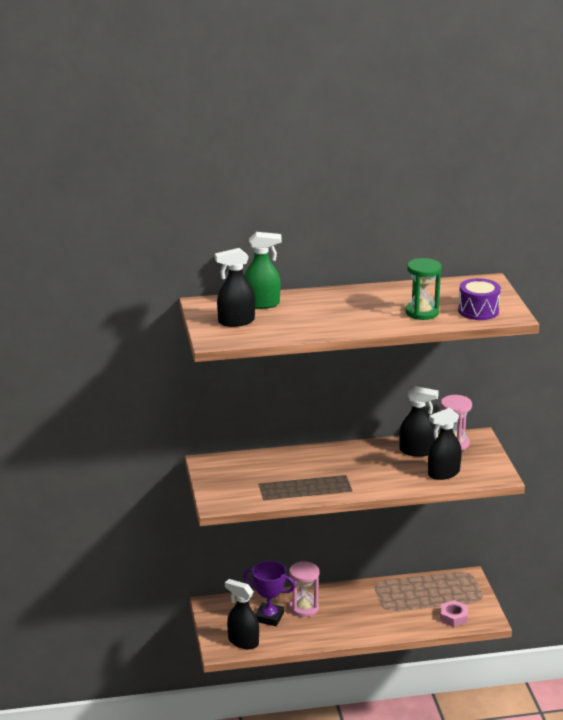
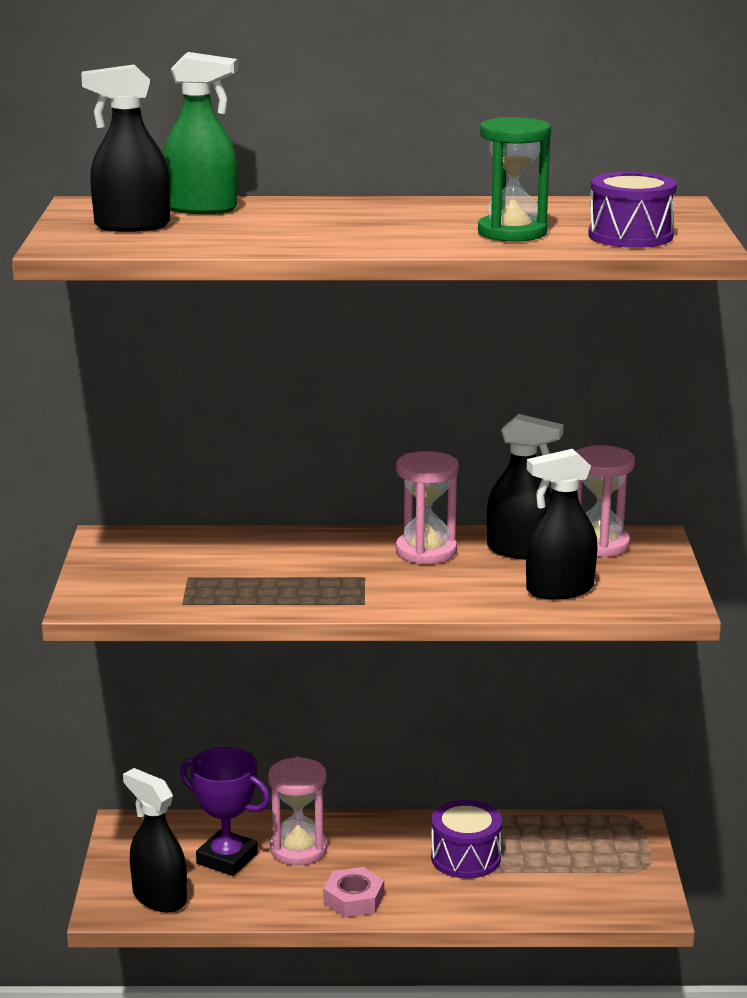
camera: 10 degrees right, 5 degrees down
pink nut [440,600,468,627] -> pink nut moved to [323,867,384,918]
none -> pink hourglass [396,451,459,564]
none -> purple drum [431,800,502,879]

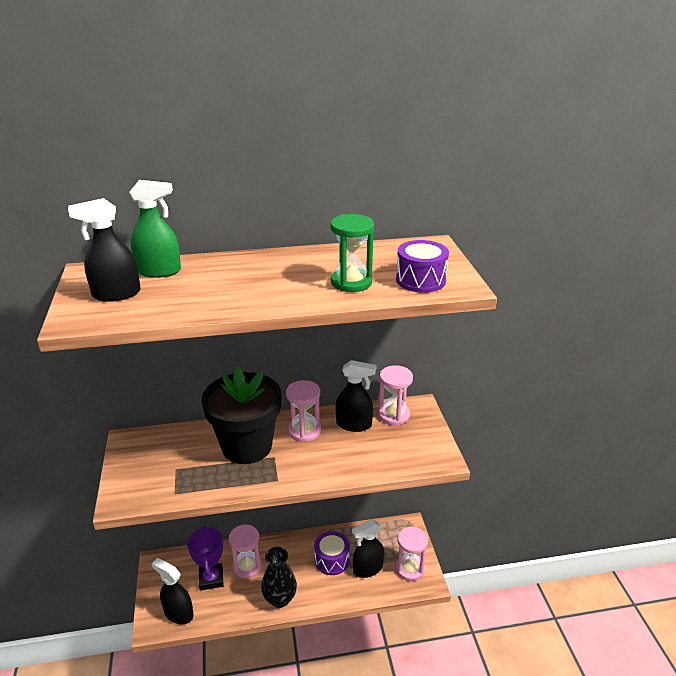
camera: 10 degrees left, 10 degrees up
purple trophy [180,747,270,876] -> purple trophy turned 60 degrees clockwise [187,526,224,590]
pink nut [323,867,384,918] -> black vase [261,547,297,608]
black spray bottle [526,449,597,600] -> black spray bottle moved to [352,519,384,578]
none -> black flower pot [202,366,282,464]
none -> pink hourglass [396,527,428,581]

